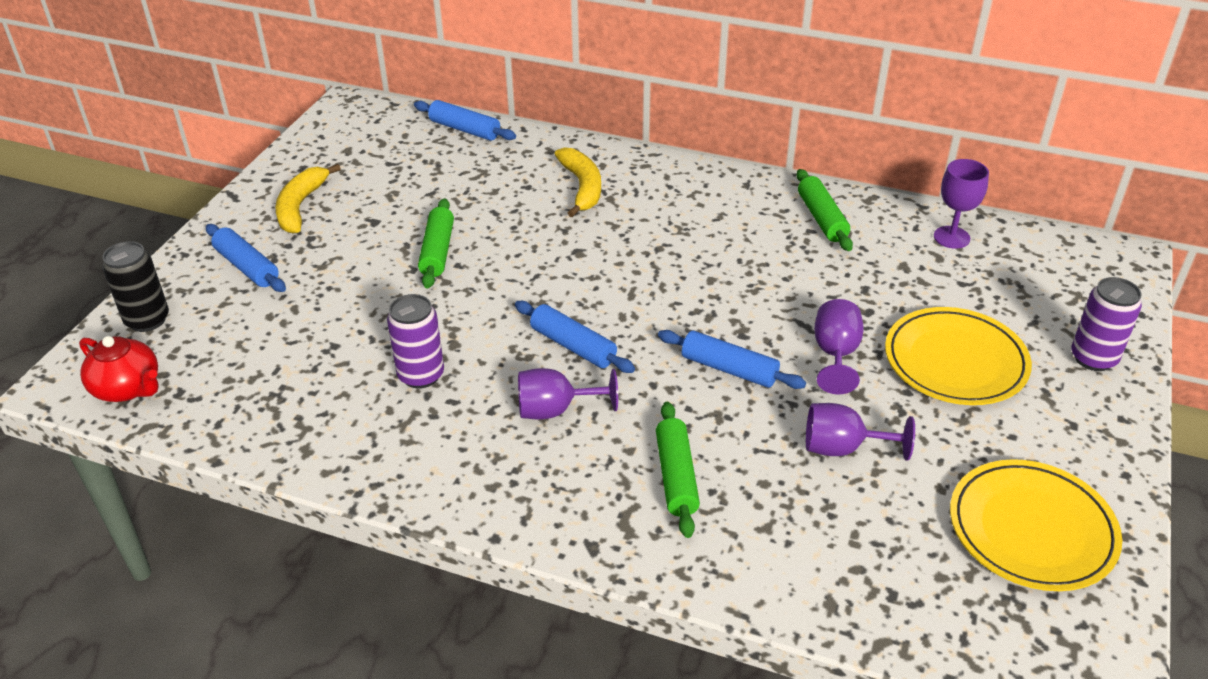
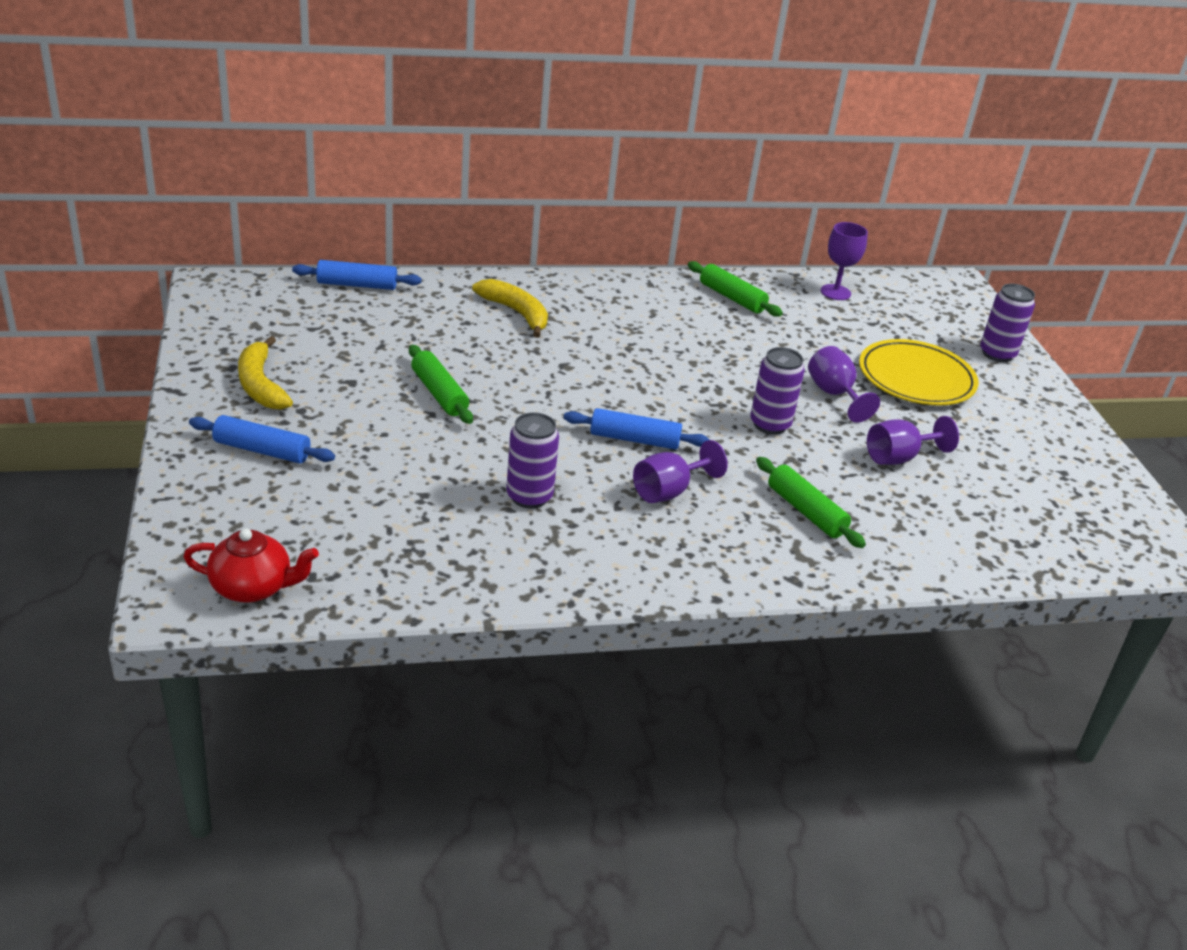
camera: 35 degrees left, 5 degrees down
black can [102,241,169,332] -> none
blue rolling pin [658,330,806,389] -> purple can [750,347,805,434]
yellow plate [950,459,1122,591] -> none

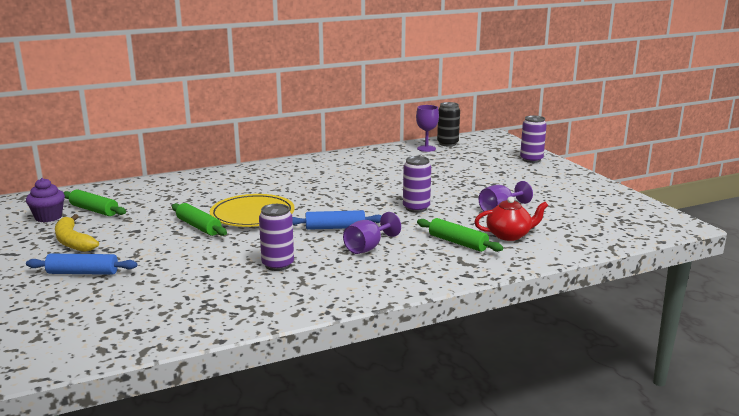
camera: 10 degrees left, 15 degrees down
red teapot [183,529,319,603] -> red teapot moved to [474,196,548,241]
blue rolling pin [292,260,422,290] -> none
yellow banana [472,279,548,338] -> none
green rolling pin [688,261,783,317] -> green rolling pin moved to [63,190,126,216]
purple goblet [808,346,880,422] -> none
yellow plate [859,339,979,406] -> yellow plate moved to [210,194,295,227]
none -> purple cupcake [26,178,65,222]
none -> black can [437,102,460,147]

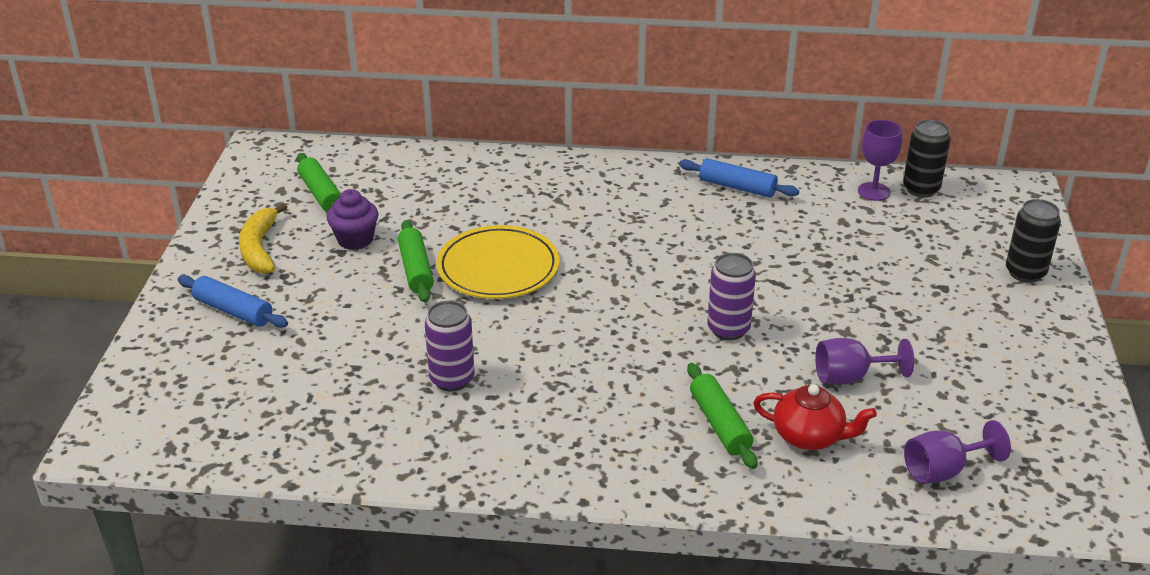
camera: 30 degrees right, 15 degrees up
purple cupcake [26,178,65,222] -> purple cupcake moved to [327,189,378,250]
blue rolling pin [292,210,381,230] -> blue rolling pin moved to [679,158,799,198]
purple goblet [343,212,401,254] -> purple goblet moved to [904,420,1011,484]
purple can [520,115,547,163] -> black can [1006,199,1061,283]

